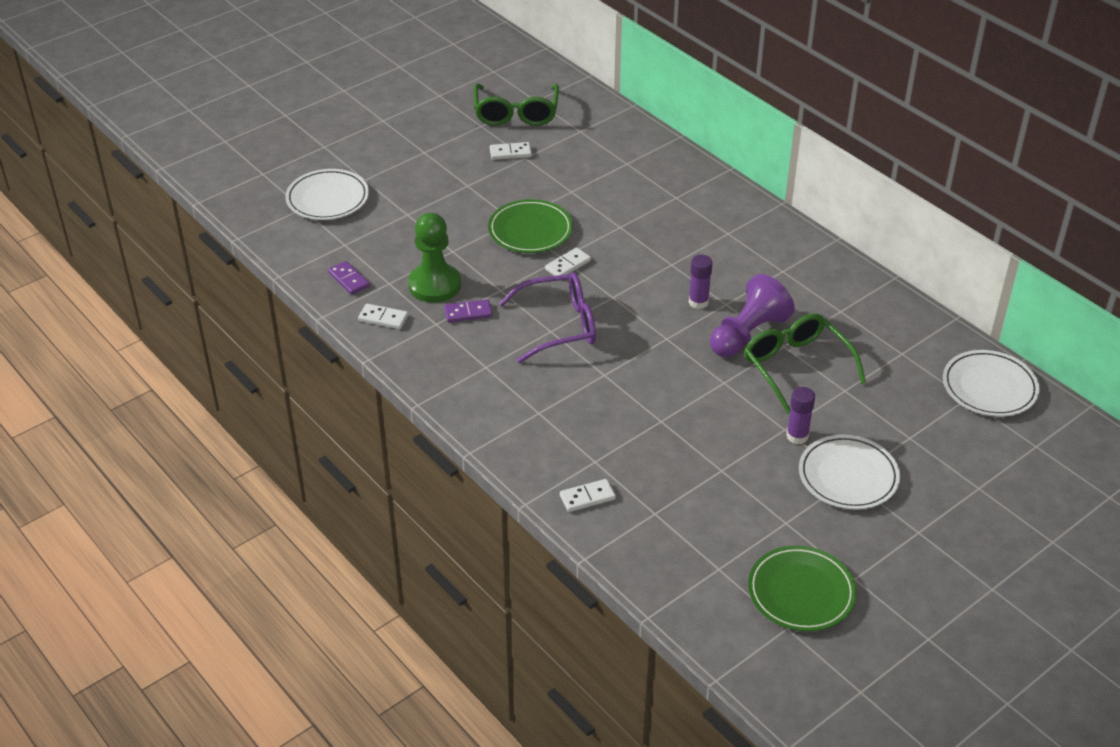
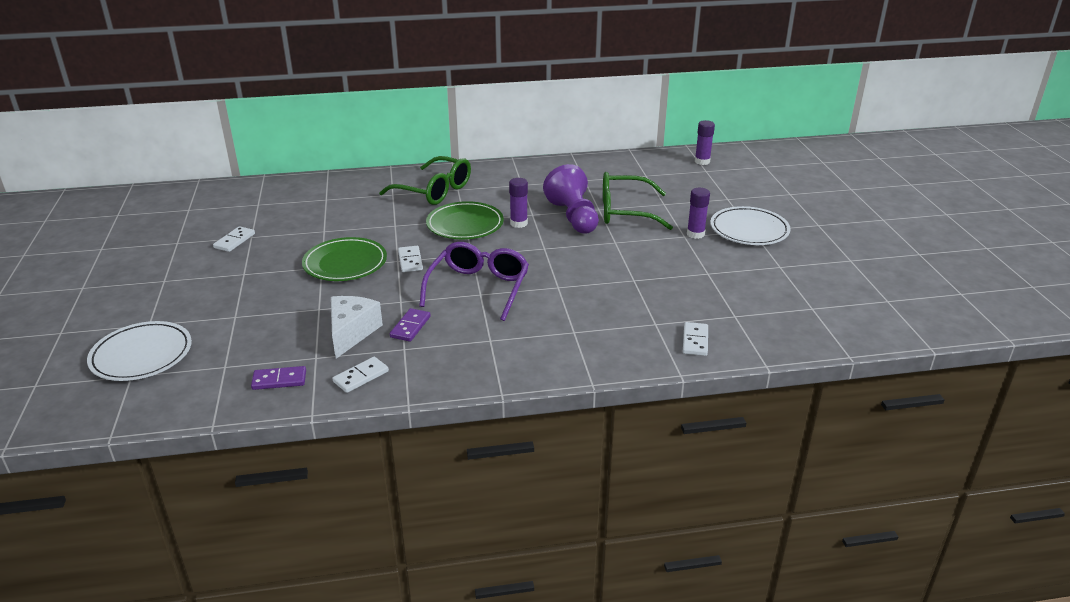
camera: 60 degrees left, 10 degrees down
green pawn [408,213,461,303] -> white cheese [331,296,383,359]
green glasses [474,84,559,126] -> green glasses moved to [379,156,471,205]
green plate [748,545,857,631] -> green plate moved to [426,201,504,239]
white plate [943,350,1040,417] -> purple glue stick [695,120,715,165]

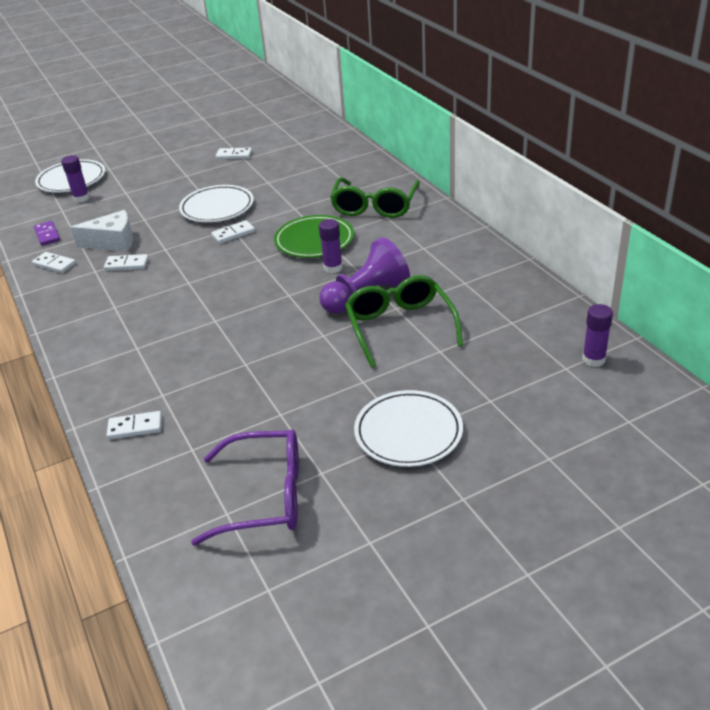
camera: 75 degrees right, 5 degrees up
green plate [302,237,387,281] -> white plate [179,185,254,222]
purple domino [390,308,431,342] -> white domino [104,254,149,271]
purple glasses [419,242,529,321] -> purple glasses moved to [191,429,299,546]
purple glue stick [687,188,710,239] -> purple glue stick moved to [61,155,90,202]

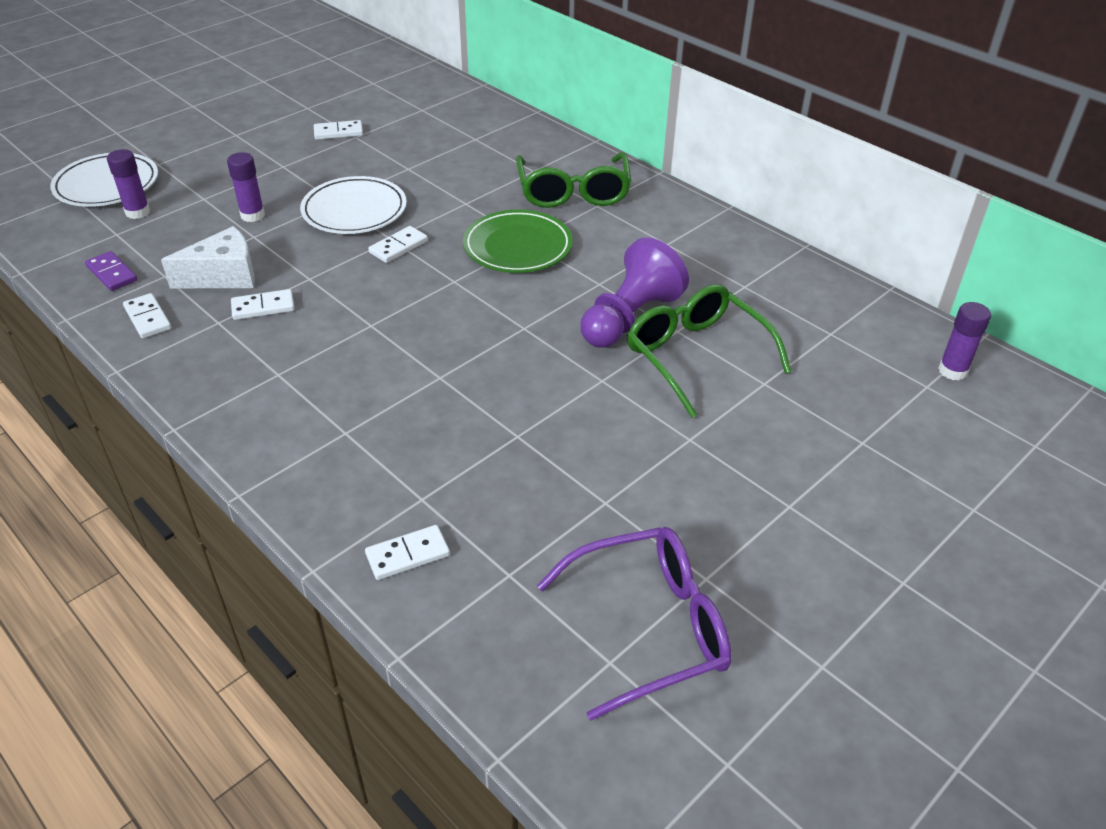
camera: 20 degrees left, 5 degrees up
white domino [32,252,76,273] -> white domino turned 45 degrees clockwise [123,293,171,338]
purple glue stick [319,219,343,273] -> purple glue stick moved to [227,152,265,222]
white plate [354,390,463,467] -> none

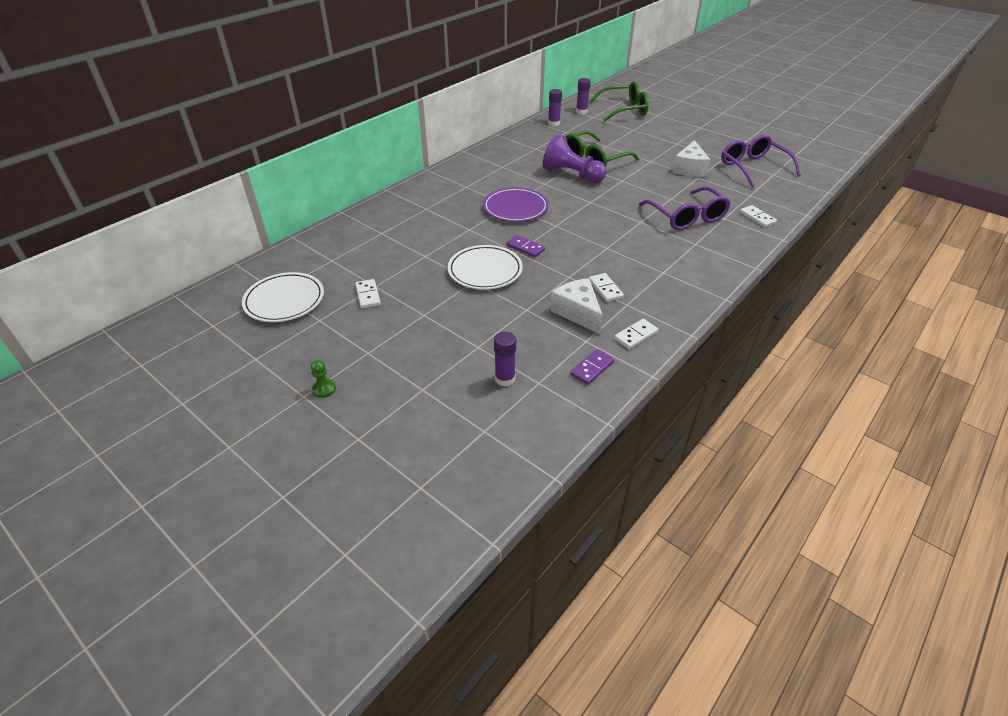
camera: 95 degrees left, 0 degrees up
white plate [50,153,158,207] -> white plate moved to [242,272,324,322]
purple glue stick [227,152,265,222] -> purple glue stick moved to [548,89,562,126]
white domino [368,226,428,263] -> purple domino [506,235,545,258]
green plate [463,210,573,273] -> purple plate [483,187,549,222]
green glasses [516,152,631,208] -> green glasses moved to [589,81,649,122]
none -> green pawn [311,360,336,398]
none -> purple glasses [639,186,731,230]
none -> white cheese [672,140,711,177]

